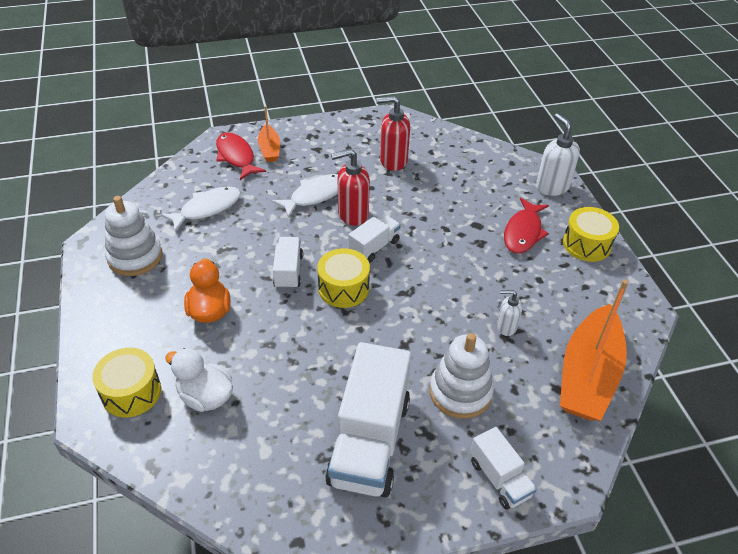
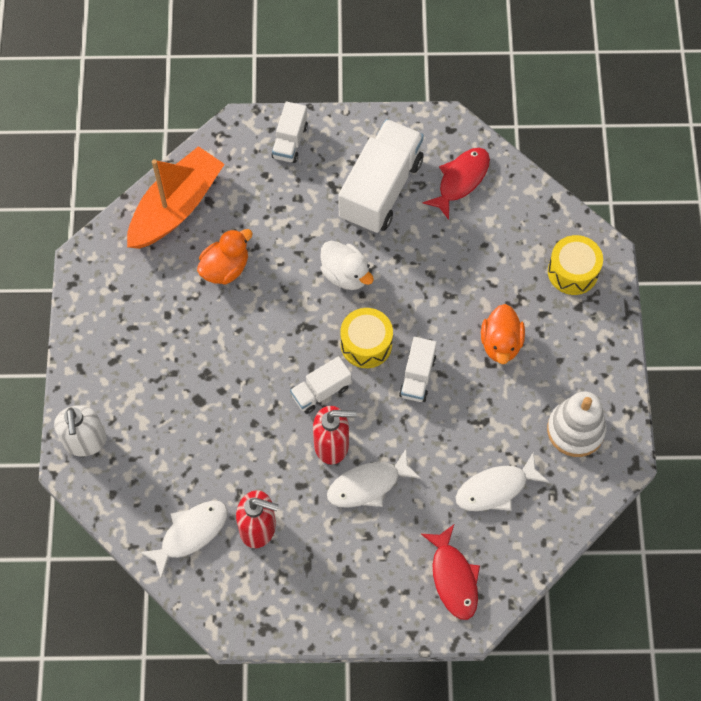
camera: 165 degrees left, 20 degrees up
white duck [165,348,233,412] -> white duck moved to [320,241,374,290]
orange boat [258,106,280,162] -> none
white stacking toy [430,333,494,419] -> none
white truck [470,427,537,510] -> white truck turned 150 degrees counterclockwise [272,102,308,163]
white soap dispenser [497,290,522,336] -> orange duck [197,229,253,284]
red fish [504,198,549,254] -> red fish moved to [423,148,490,220]
yellow drum [563,207,619,262] -> none
none -> white fish [140,501,228,579]

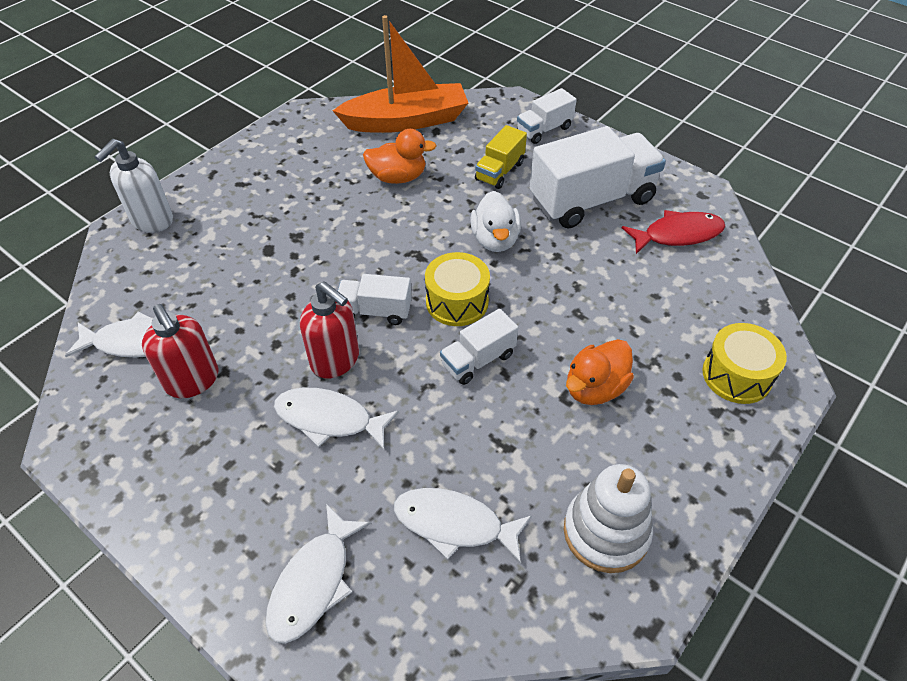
camera: 40 degrees right, 15 degrees down
red fish [421,525,480,620] -> white fish [265,504,371,644]
none -> yellow truck [475,125,527,189]

